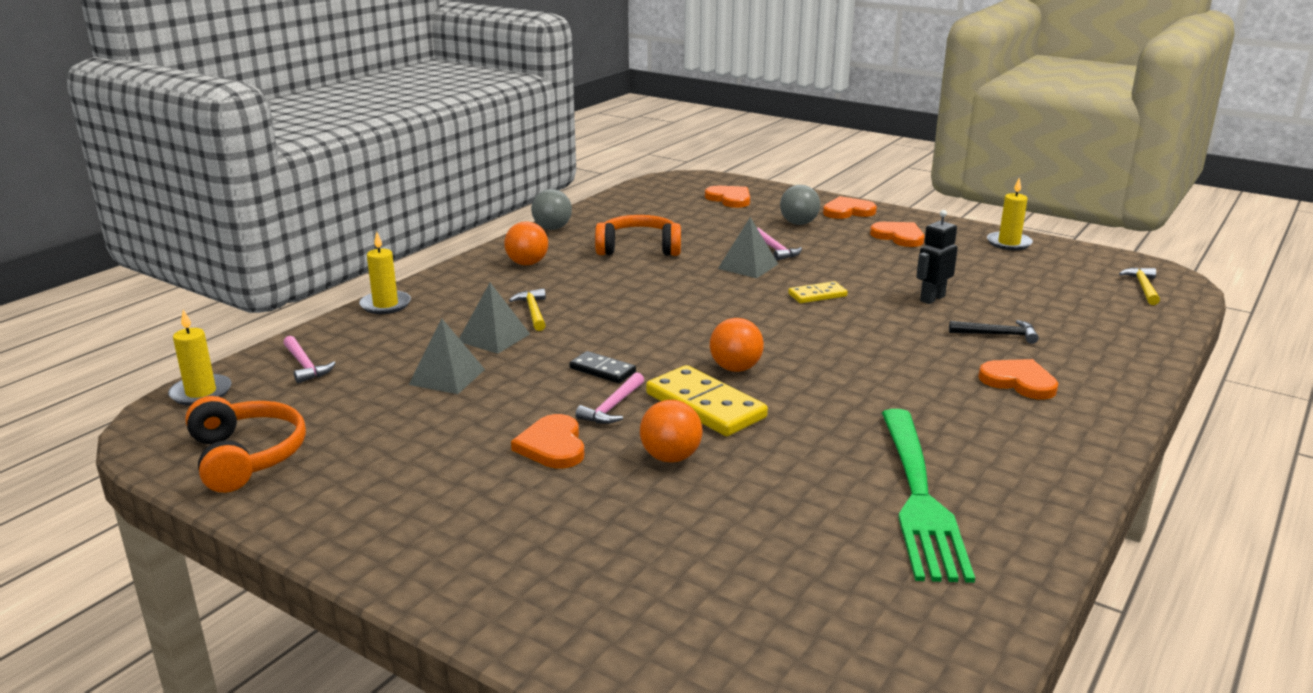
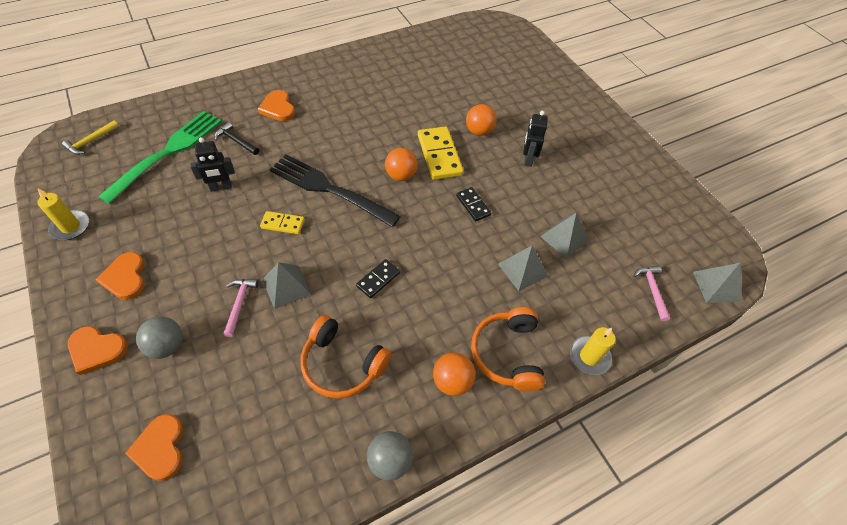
camera: 155 degrees left, 30 degrees up
yellow candle [168,309,232,406] -> grey pyramid [693,263,742,303]
orange headphones [185,396,306,493] -> orange headphones moved to [471,307,545,391]
yellow hammer [509,288,546,331] -> none
orange heart [511,414,584,468] -> black robot [523,111,548,167]
pink hammer [575,372,644,424] -> none
green fork [882,409,975,583] -> green fork moved to [98,111,222,204]
none -> black fork [269,154,401,227]
none -> black domino [356,259,400,298]

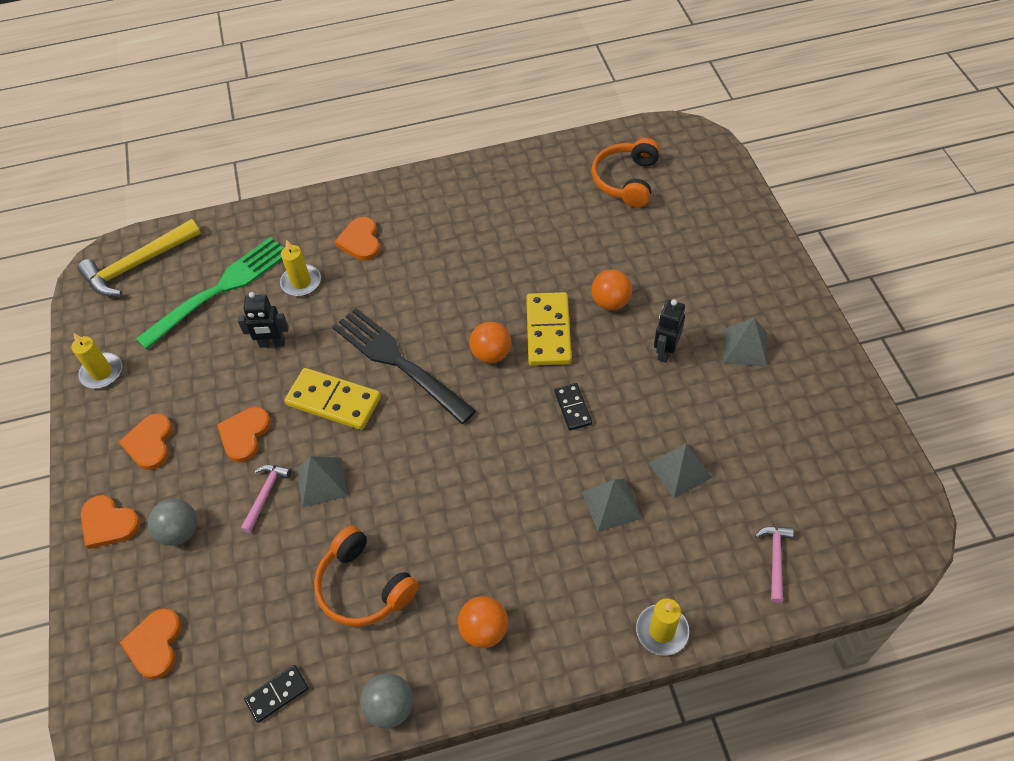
camera: 20 degrees right, 0 degrees up
yellow hammer [62,120,119,155] -> yellow hammer [78,219,201,296], size x1.90
black hammer [214,122,259,155] -> yellow candle [280,240,321,296]
yellow domino [260,211,305,234] -> yellow domino [284,368,381,430], size x1.80
black domino [356,259,400,298] -> black domino moved to [244,665,309,723]
orange headphones [471,307,545,391] -> orange headphones moved to [592,138,660,208]
grey pyramid [693,263,742,303] -> grey pyramid moved to [724,318,767,367]
none -> orange heart [217,407,271,462]

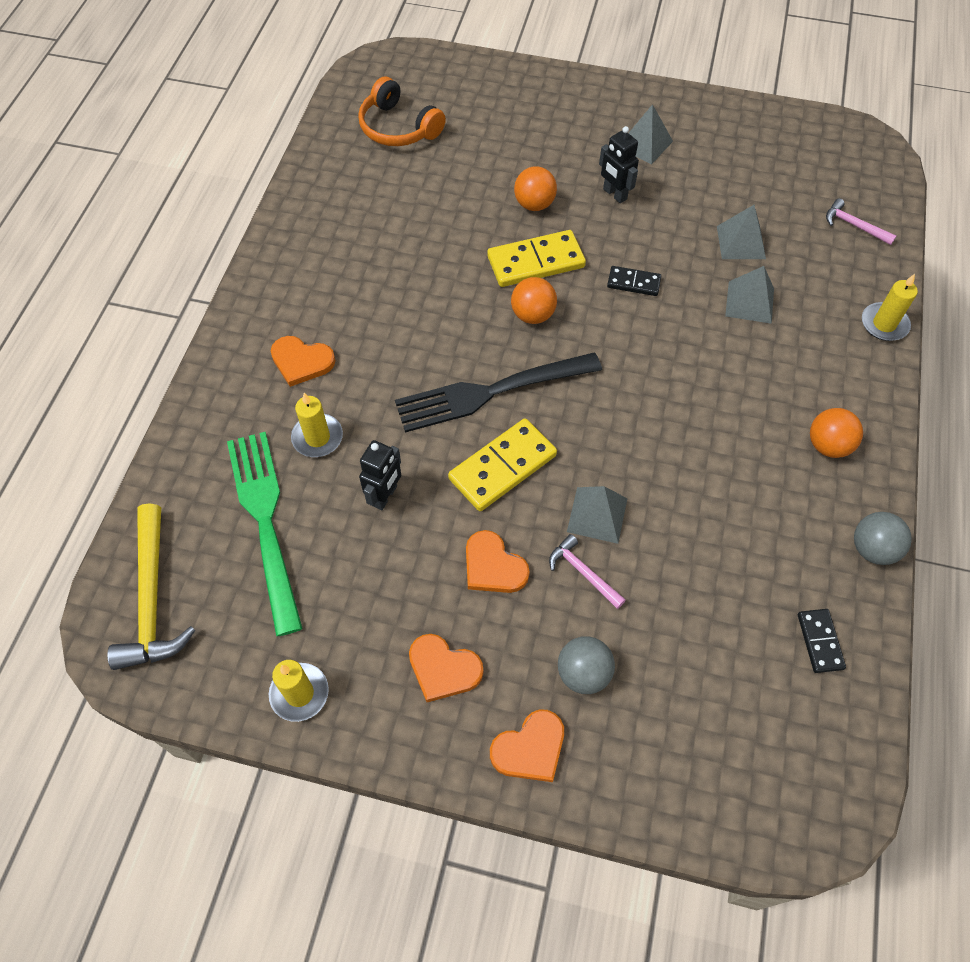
camera: 65 degrees left, 5 degrees up
orange heart [120,608,182,679] -> none
orange headphones [314,526,419,627] -> none
yellow domino [526,292,572,366] -> yellow domino turned 45 degrees counterclockwise [487,230,586,287]

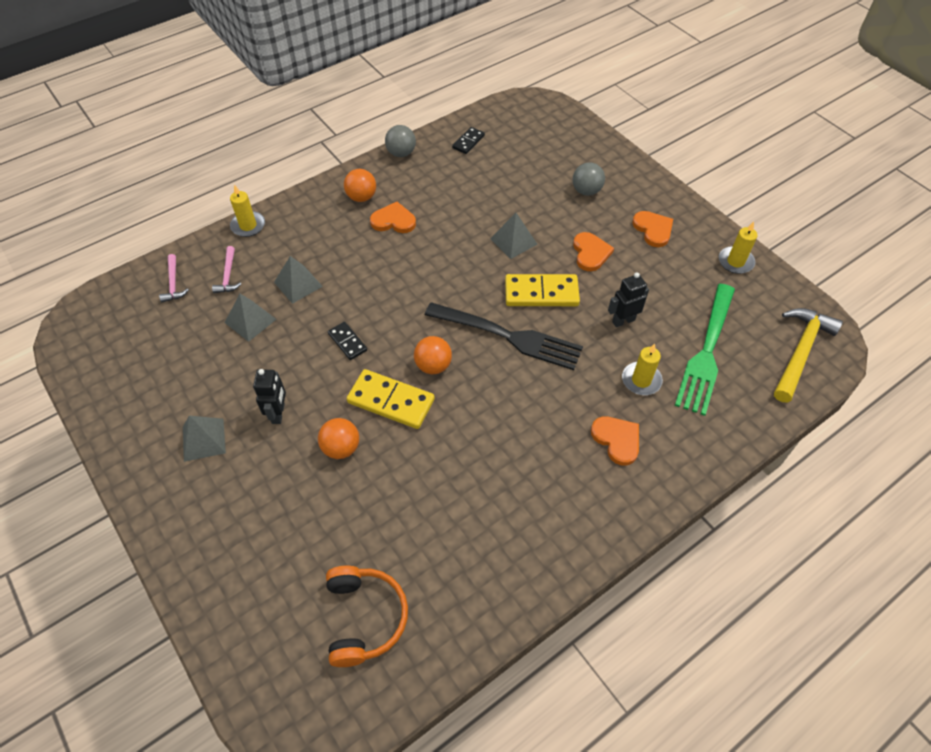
camera: 140 degrees left, 5 degrees down
orange heart [490,709,564,782] -> orange heart moved to [370,202,416,233]
pink hammer [549,534,626,609] -> pink hammer moved to [212,246,241,293]

